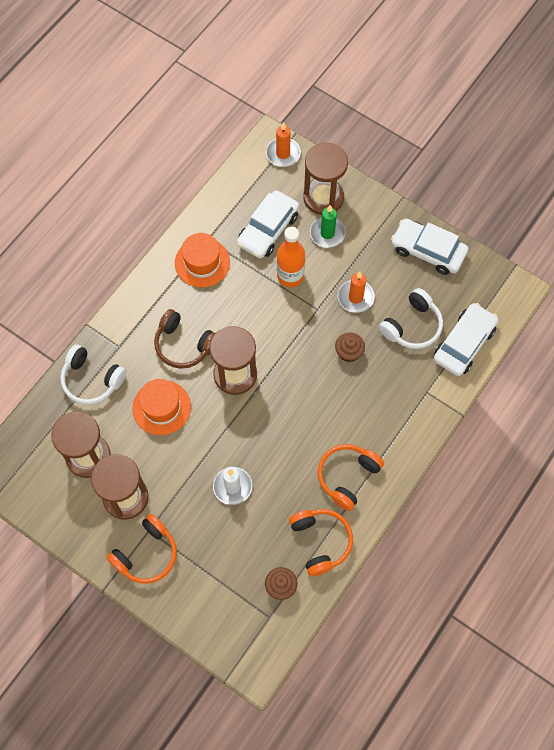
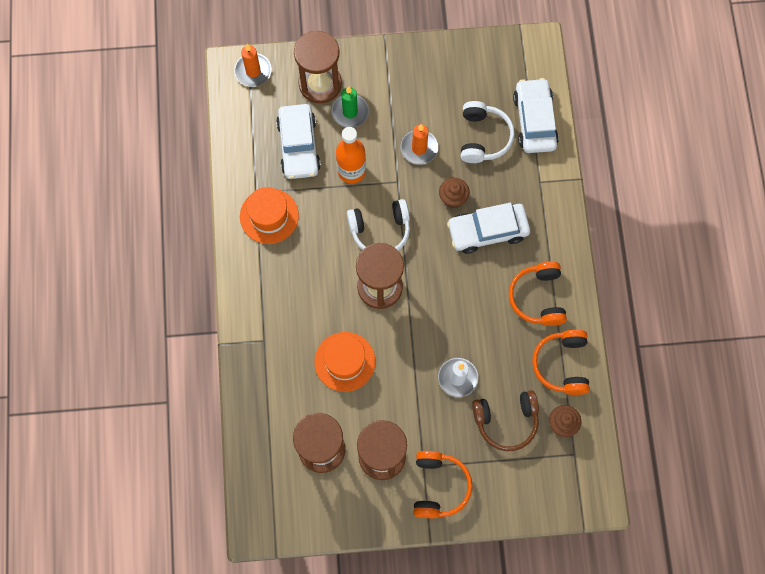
camera: 40 degrees left, 5 degrees up
white headphones [60,344,126,405] -> white headphones moved to [347,199,410,251]
brown headphones [154,309,216,369] -> brown headphones moved to [472,390,539,451]
orange headphones [289,509,353,577] -> orange headphones turned 120 degrees counterclockwise [532,329,590,395]
white car [391,219,468,275] -> white car moved to [447,203,530,254]

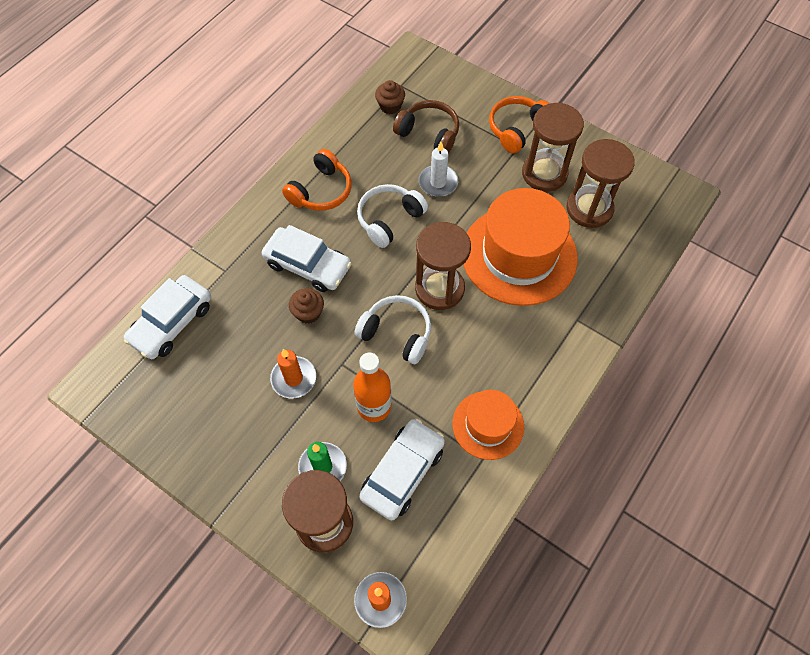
camera: 140 degrees left, 10 degrees down
orange hat [314,332,375,392] -> orange hat [463,188,578,306], size x1.81
white headphones [461,101,515,163] -> white headphones moved to [357,184,428,248]
orange headphones [532,329,590,395] -> none

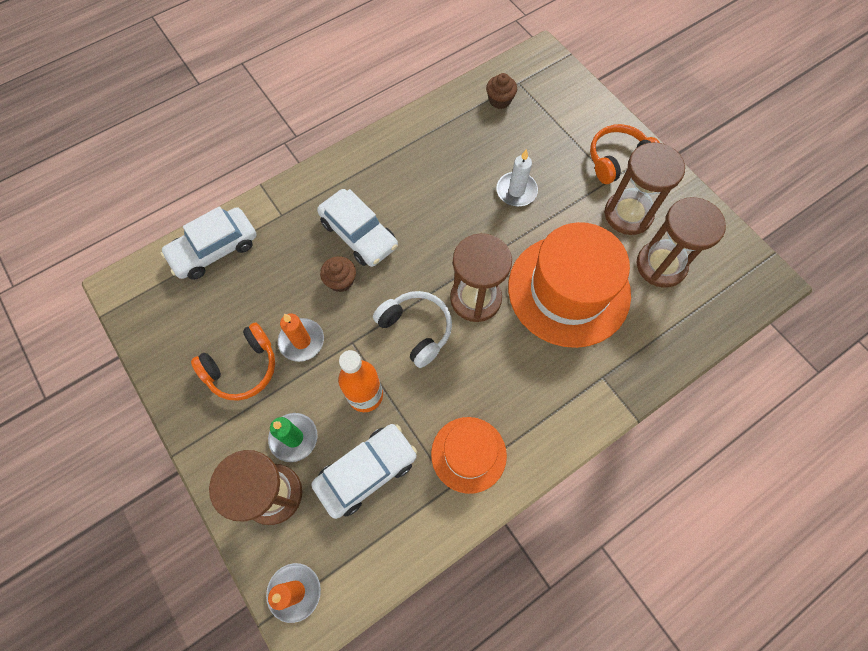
camera: 20 degrees right, 5 degrees up
orange headphones [282,149,352,211] -> orange headphones moved to [191,323,275,401]
white headphones [357,184,428,248] -> none
brown headphones [393,100,459,153] -> none

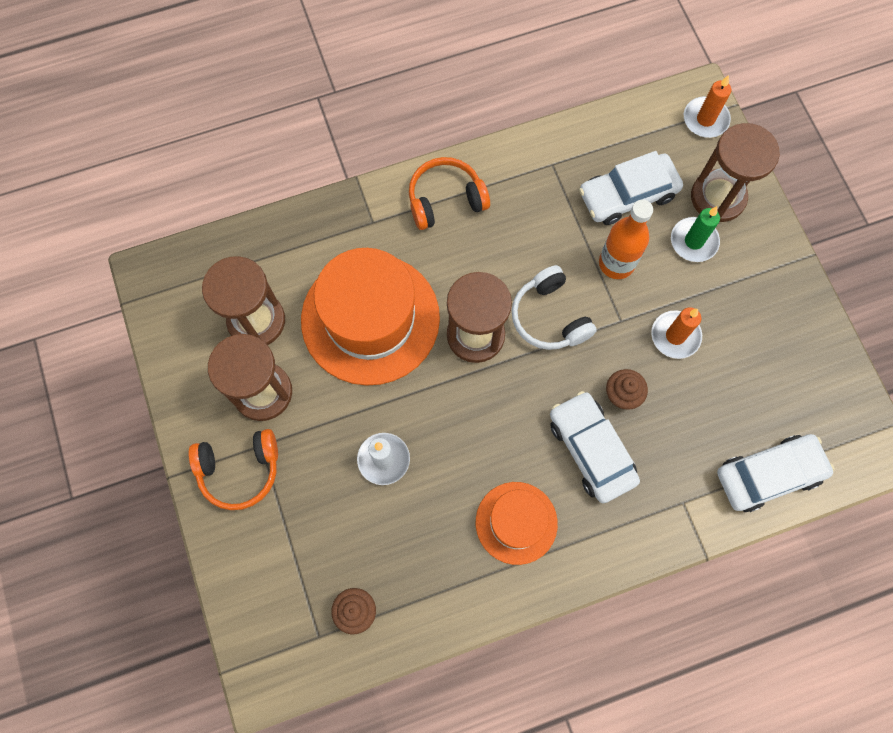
camera: 165 degrees left, 5 degrees up
orange headphones [191,323,275,401] -> orange headphones moved to [409,157,490,230]
orange hat [431,417,507,494] -> orange hat moved to [476,482,558,565]

